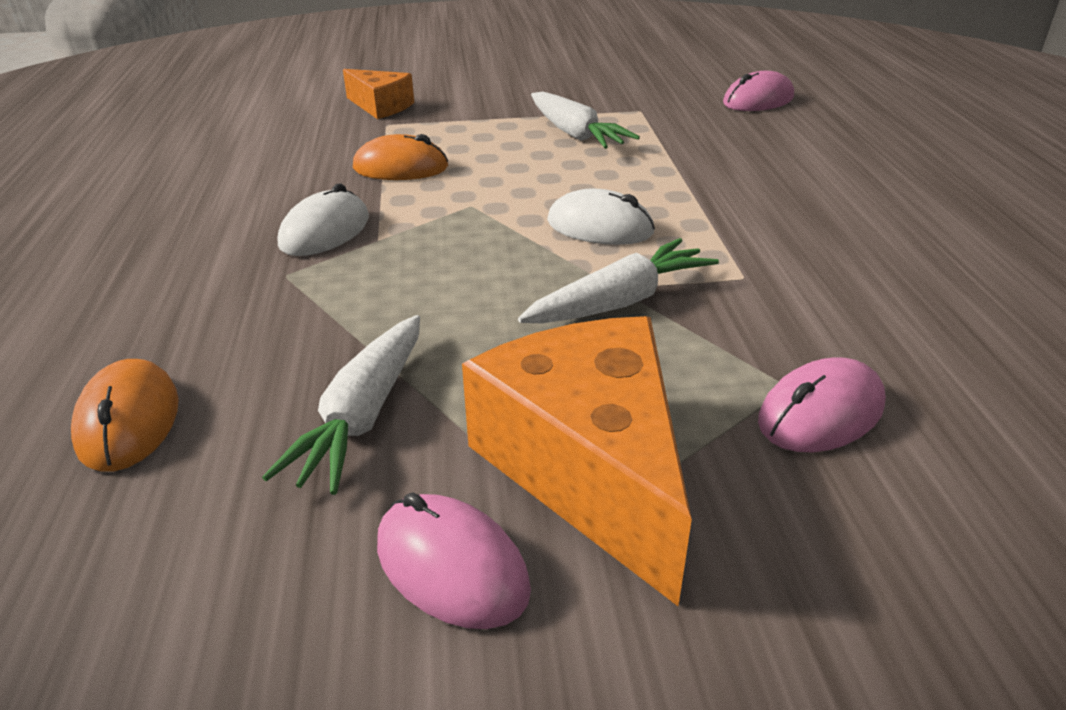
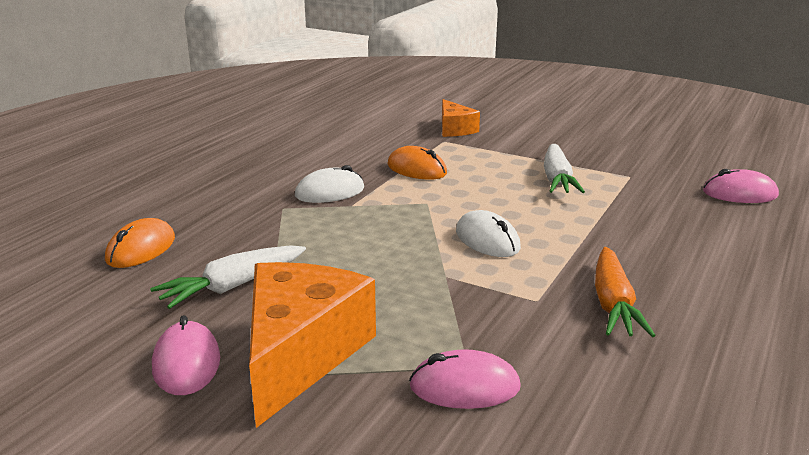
camera: 35 degrees right, 10 degrees down
white carrot [518,238,719,323] -> none
none -> orange carrot [595,247,656,337]

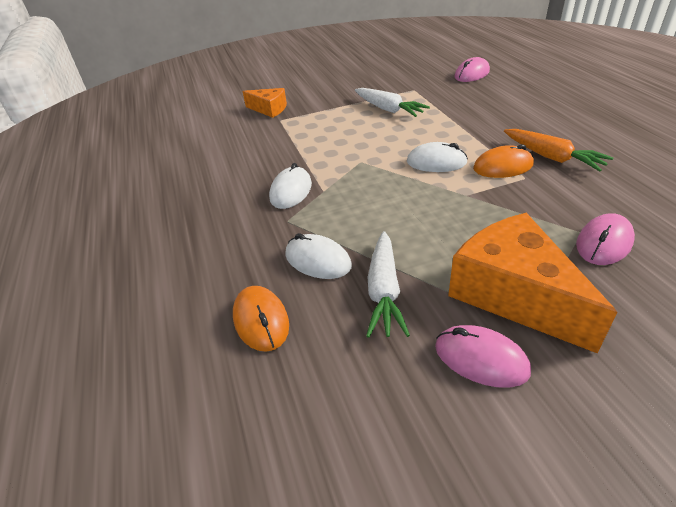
camera: 45 degrees left, 15 degrees up
orange mouse [387,146,447,180] -> orange mouse moved to [473,144,534,178]
none -> white mouse [285,233,352,279]

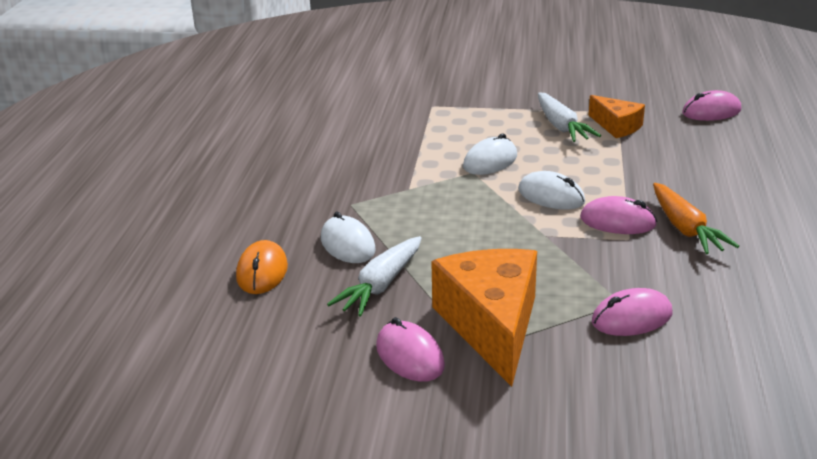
camera: 25 degrees right, 10 degrees down
orange cheese [242,88,287,118] -> orange cheese moved to [589,95,645,138]
white mouse [269,163,312,209] -> white mouse moved to [463,133,517,175]
orange mouse [473,144,534,178] -> pink mouse [580,196,657,234]

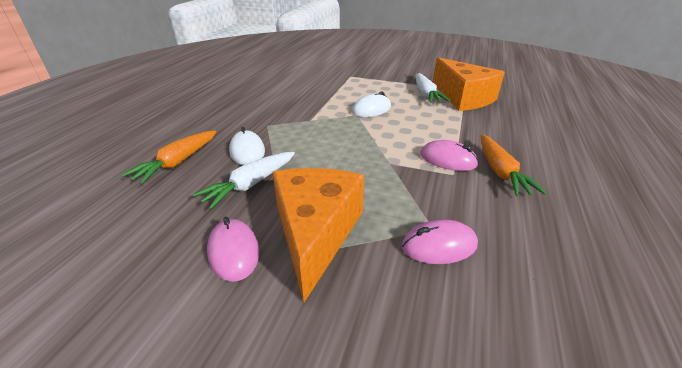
camera: 10 degrees right, 5 degrees up
orange mouse [236,240,288,294] -> orange carrot [122,131,216,184]
white mouse [518,171,585,210] -> none
orange cheese [589,95,645,138] -> orange cheese [433,57,505,111], size x1.87
pink mouse [682,90,741,121] -> none

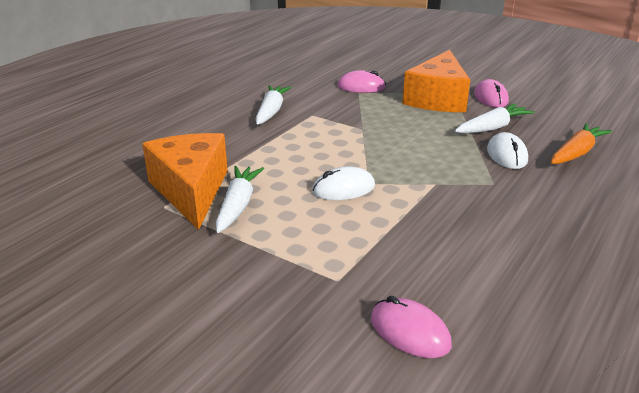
camera: 165 degrees left, 5 degrees down
pink mouse [420,140,479,171] -> pink mouse moved to [371,296,452,358]
orange carrot [481,135,547,196] -> white carrot [256,85,291,125]

